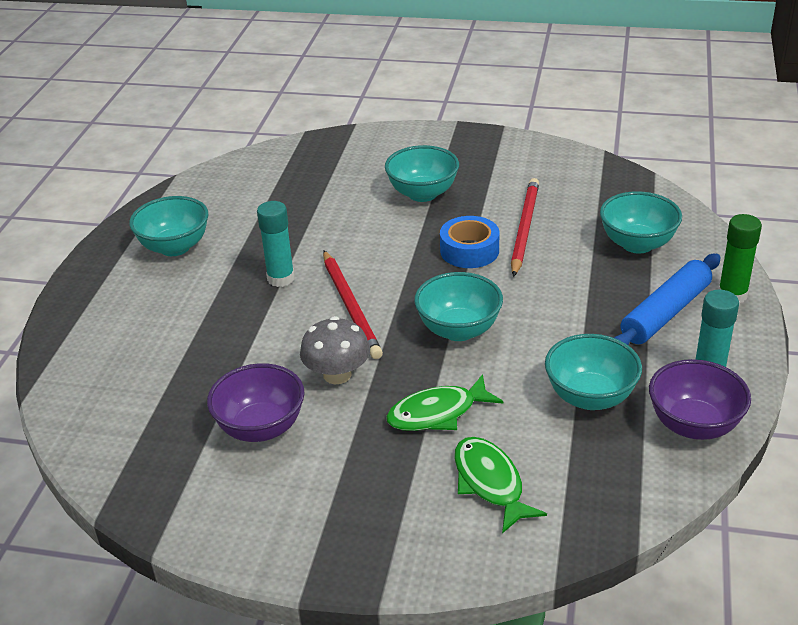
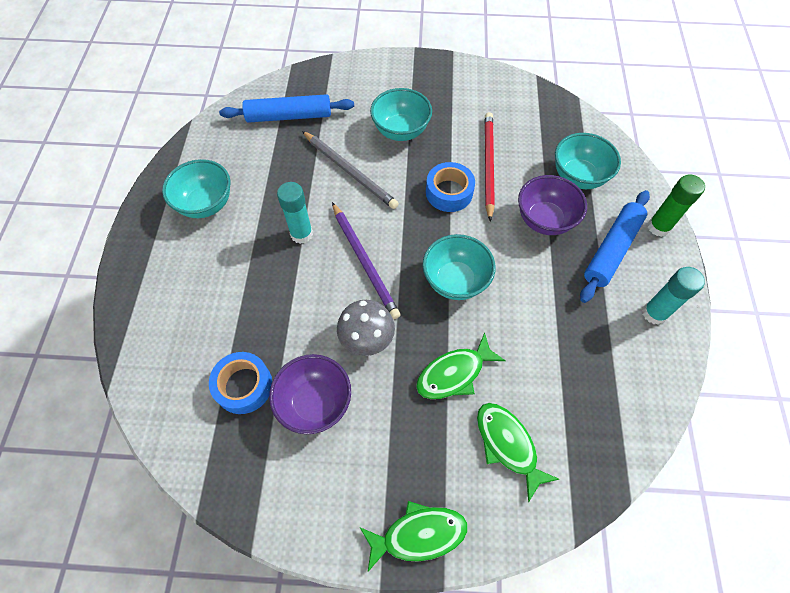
camera: 10 degrees left, 25 degrees up
red pencil [323,251,383,359] -> purple pencil [332,202,401,319]
turquoise bowl [545,334,642,410] -> none
purple bowl [649,359,751,440] -> purple bowl moved to [518,175,587,235]
none -> blue tape [209,352,272,414]
none -> blue rolling pin [219,94,354,123]
none -> grey pencil [302,131,399,209]
none -> green fish [360,501,468,572]

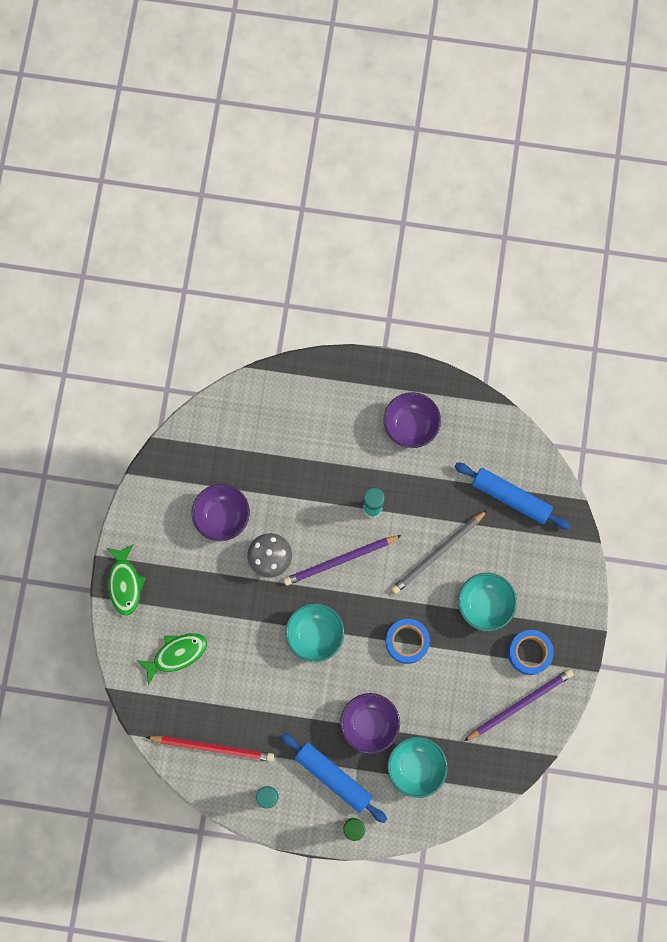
camera: 95 degrees right, 15 degrees up
turquoise bowl [162,159,230,218] -> purple bowl [384,392,441,448]
blue tape [209,352,272,414] -> blue tape moved to [508,630,554,675]
blue rolling pin [219,94,354,123] -> blue rolling pin turned 60 degrees counterclockwise [454,463,571,529]
green fish [416,332,506,399] -> none
red pencil [485,112,495,221] -> red pencil moved to [146,736,274,762]
none -> purple pencil [464,669,573,741]

